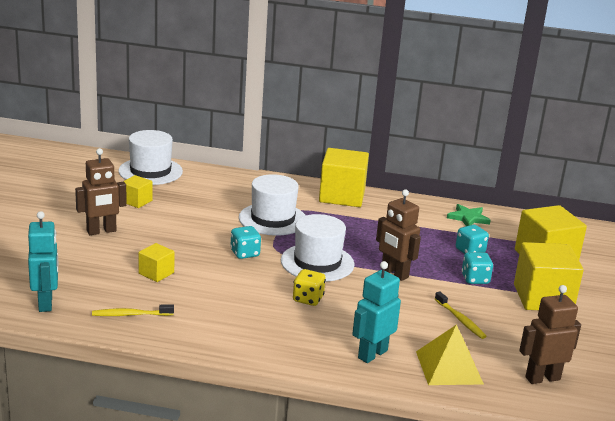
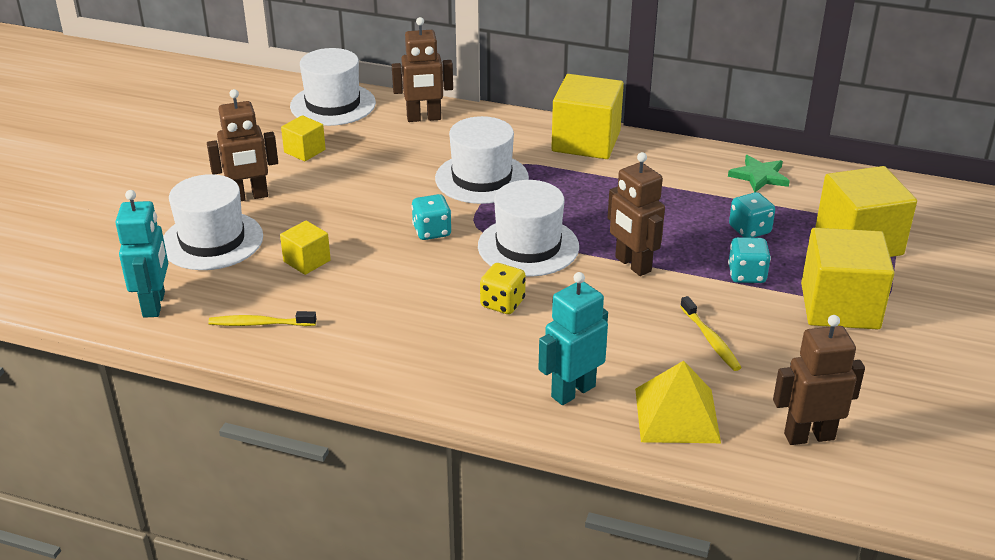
camera: 10 degrees right, 10 degrees up
none -> white hat [163,174,263,270]
none -> brown robot [392,17,453,122]

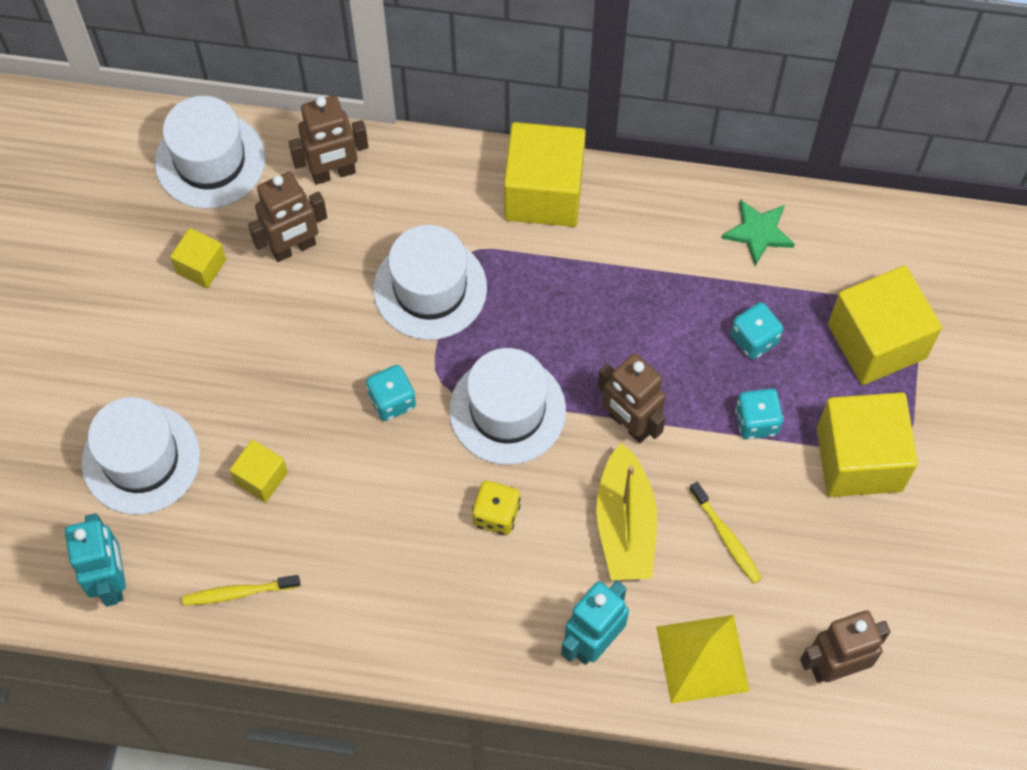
camera: 10 degrees left, 30 degrees up
brown robot [207,89,278,201] -> brown robot moved to [248,172,327,262]
none -> yellow boat [596,443,657,580]

